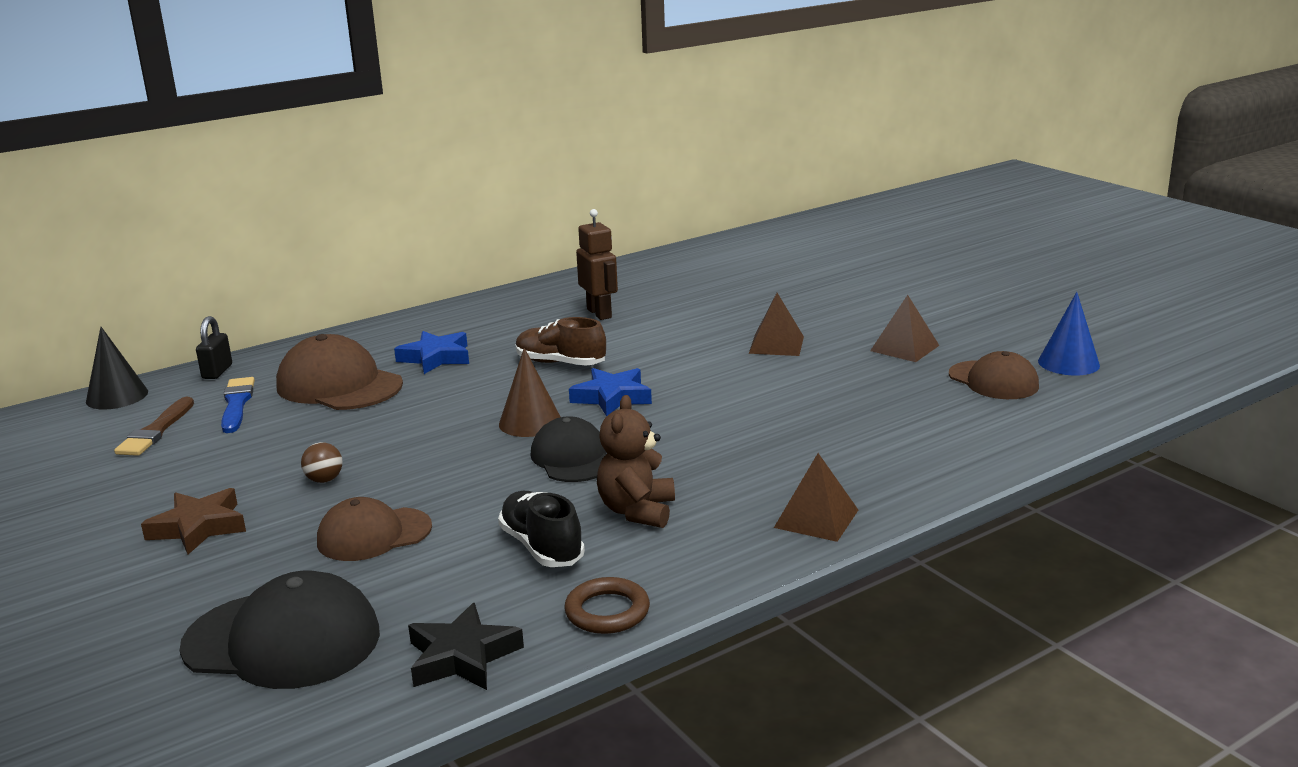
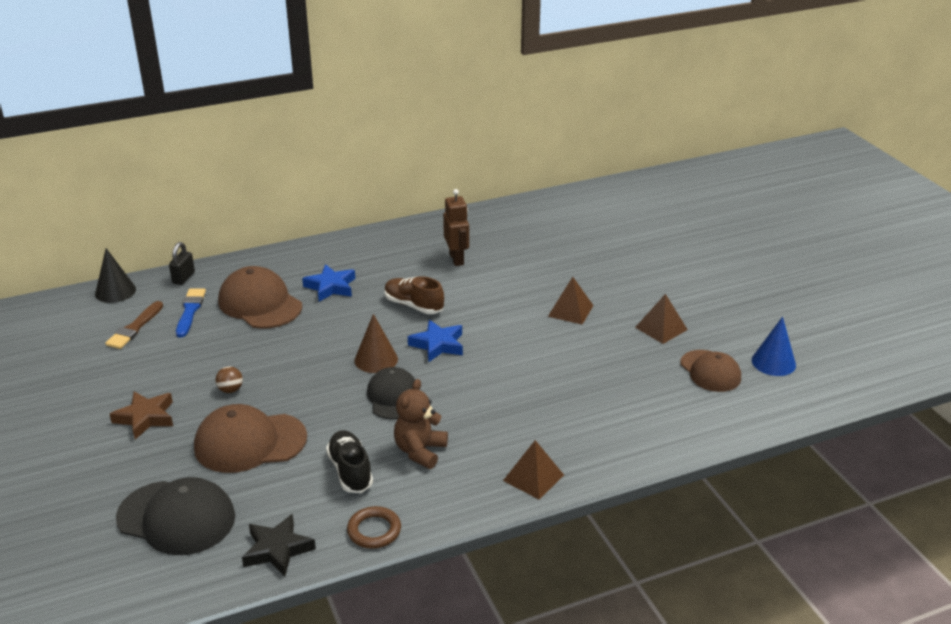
camera: 10 degrees right, 10 degrees up
brown cap [317,497,432,561] -> brown cap [194,404,307,473], size x1.51

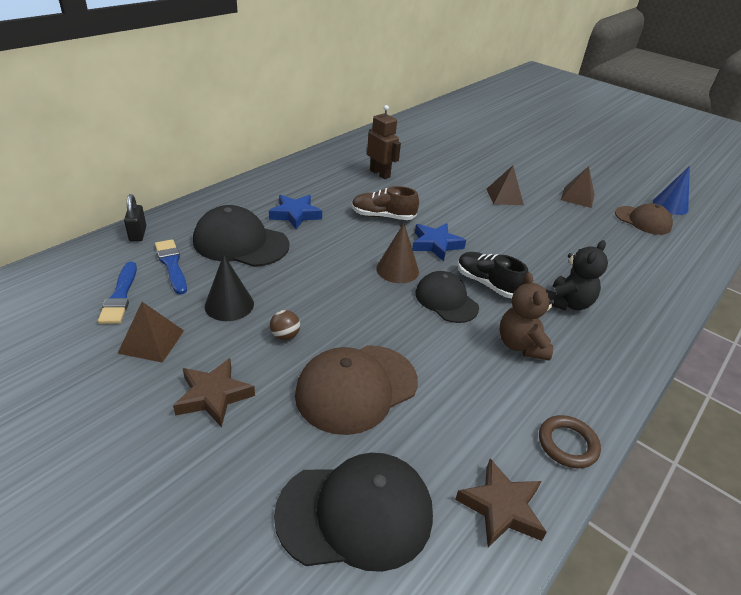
camera: 30 degrees left, 5 degrees up
black cone [95,248,136,303] -> black cone moved to [205,254,254,321]
brown brush [105,301,163,349] -> blue brush [98,262,137,324]
brown cap [218,266,302,329] -> black cap [193,205,289,267]
black star [242,514,316,577] -> brown star [455,459,547,548]
black shoe [326,430,373,493] -> black shoe moved to [458,252,528,298]
brown pyramid [503,440,564,500] -> brown pyramid moved to [117,302,184,363]
none -> black teddy bear [546,240,608,310]

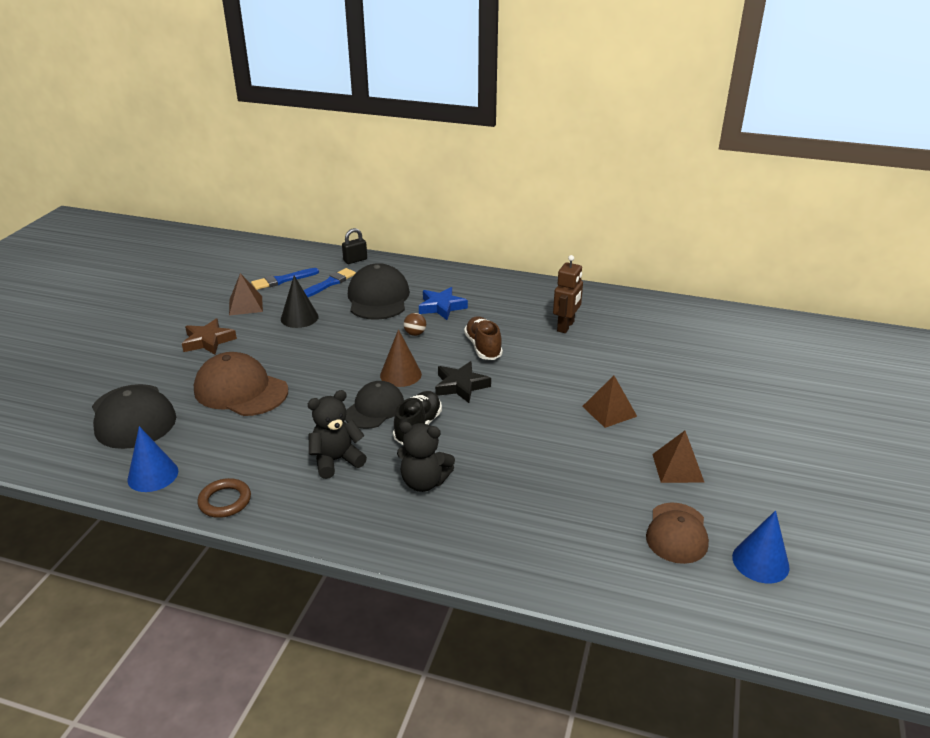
camera: 70 degrees right, 5 degrees down
brown ball [270,310,300,340] -> brown ball moved to [403,313,426,336]
blue star [412,223,466,261] -> black star [435,361,491,403]
brown star [455,459,547,548] -> blue cone [127,426,178,492]
brown teddy bear [499,272,555,361] -> black teddy bear [308,390,367,479]

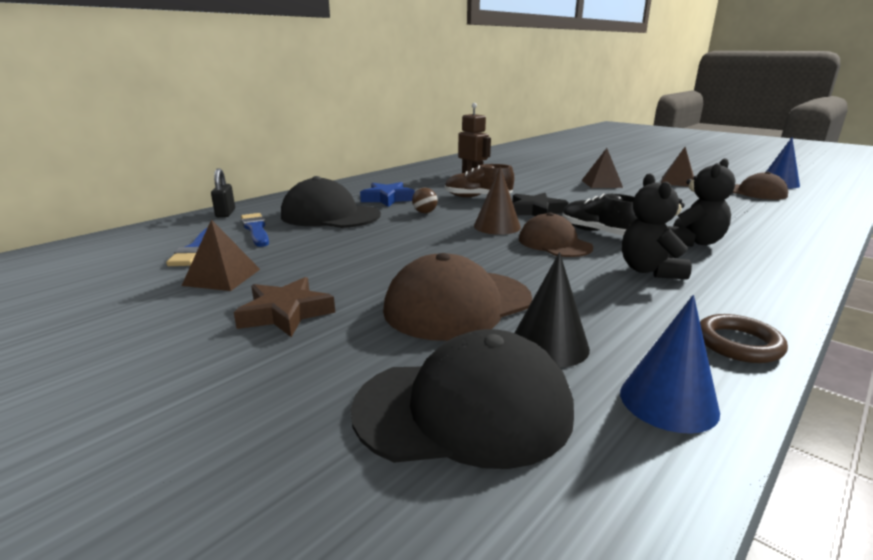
camera: 65 degrees left, 10 degrees down
black cone [281,276,319,328] -> black cone moved to [515,252,590,367]
black cap [345,381,404,429] -> brown cap [519,212,593,257]

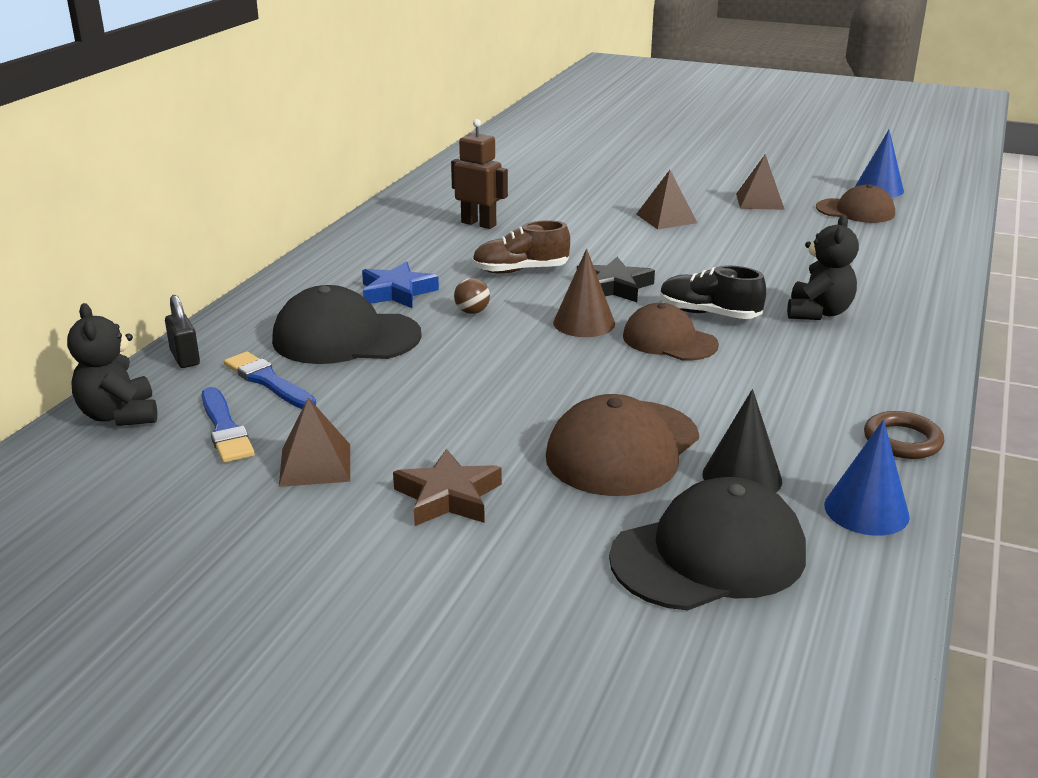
camera: 20 degrees left, 5 degrees up
black teddy bear [622,173,692,279] -> black teddy bear moved to [67,303,157,426]

